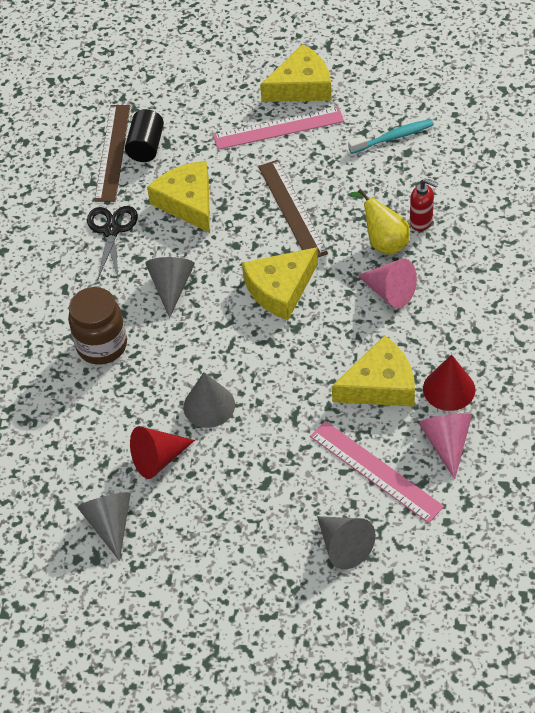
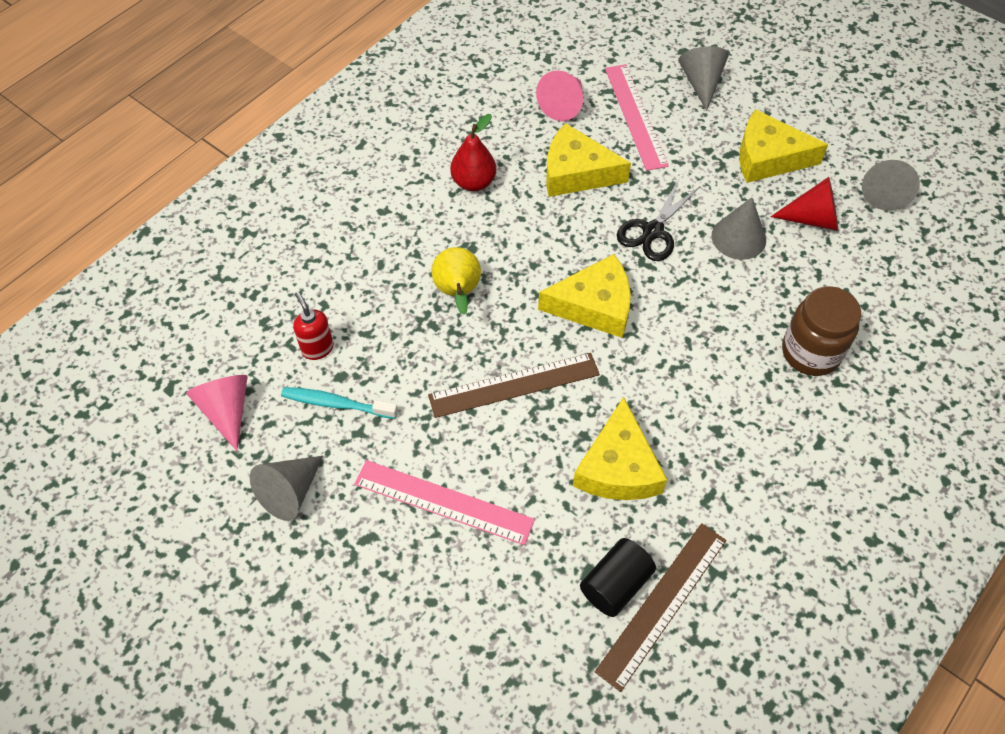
camera: 150 degrees left, 5 degrees up
black scissors [87,206,138,281] -> black scissors moved to [617,179,700,261]
grey cone [145,257,195,318] -> grey cone moved to [250,456,323,521]
brown ruler [258,160,328,257] -> brown ruler turned 60 degrees clockwise [428,353,600,418]
yellow cheese [260,44,332,102] -> yellow cheese moved to [739,109,828,183]
pink cone [357,259,417,308] -> pink cone moved to [186,375,248,451]
red soap dispenser [410,178,438,231] -> red soap dispenser moved to [293,292,334,360]
red cone [423,355,475,411] -> none
none -> red pear [450,114,496,191]

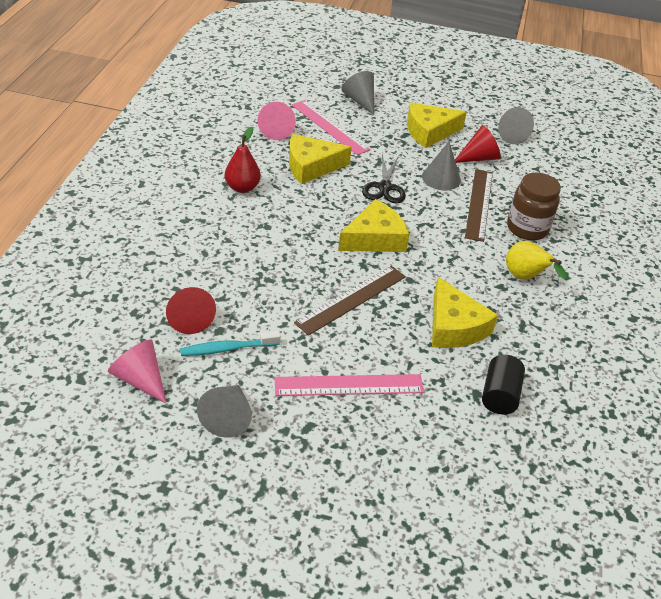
camera: 30 degrees left, 15 degrees down
red soap dispenser [293,292,334,360] -> red cone [166,287,216,334]
yellow pear [432,247,481,315] -> yellow pear moved to [506,241,567,280]
brown ruler [595,523,727,692] -> brown ruler moved to [465,169,493,242]

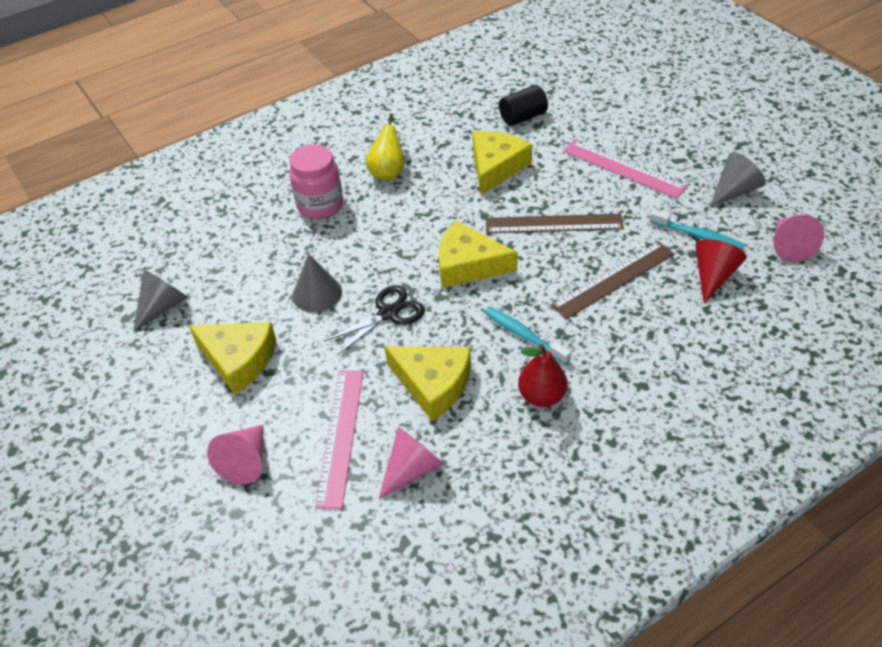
camera: 130 degrees left, 5 degrees up
grey cone [341,71,374,115] -> pink cone [207,425,263,485]
red cone [455,125,501,163] -> none
brown ruler [465,169,493,242] -> brown ruler moved to [551,241,674,319]
brown jar [507,173,561,240] -> pink jar [289,144,343,219]
none -> turquoise toothbrush [484,307,571,365]

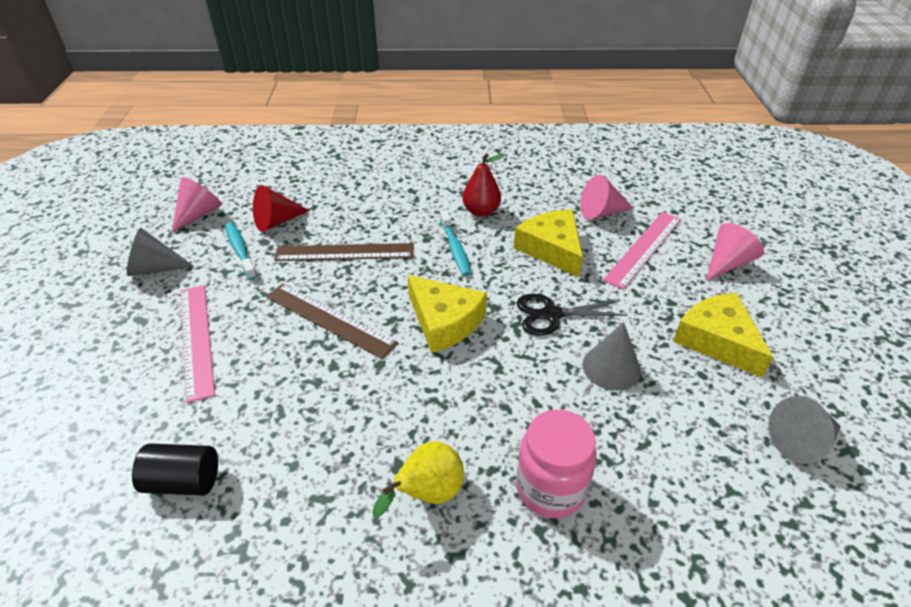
camera: 150 degrees left, 5 degrees down
yellow cheese [473,131,532,195] -> none

